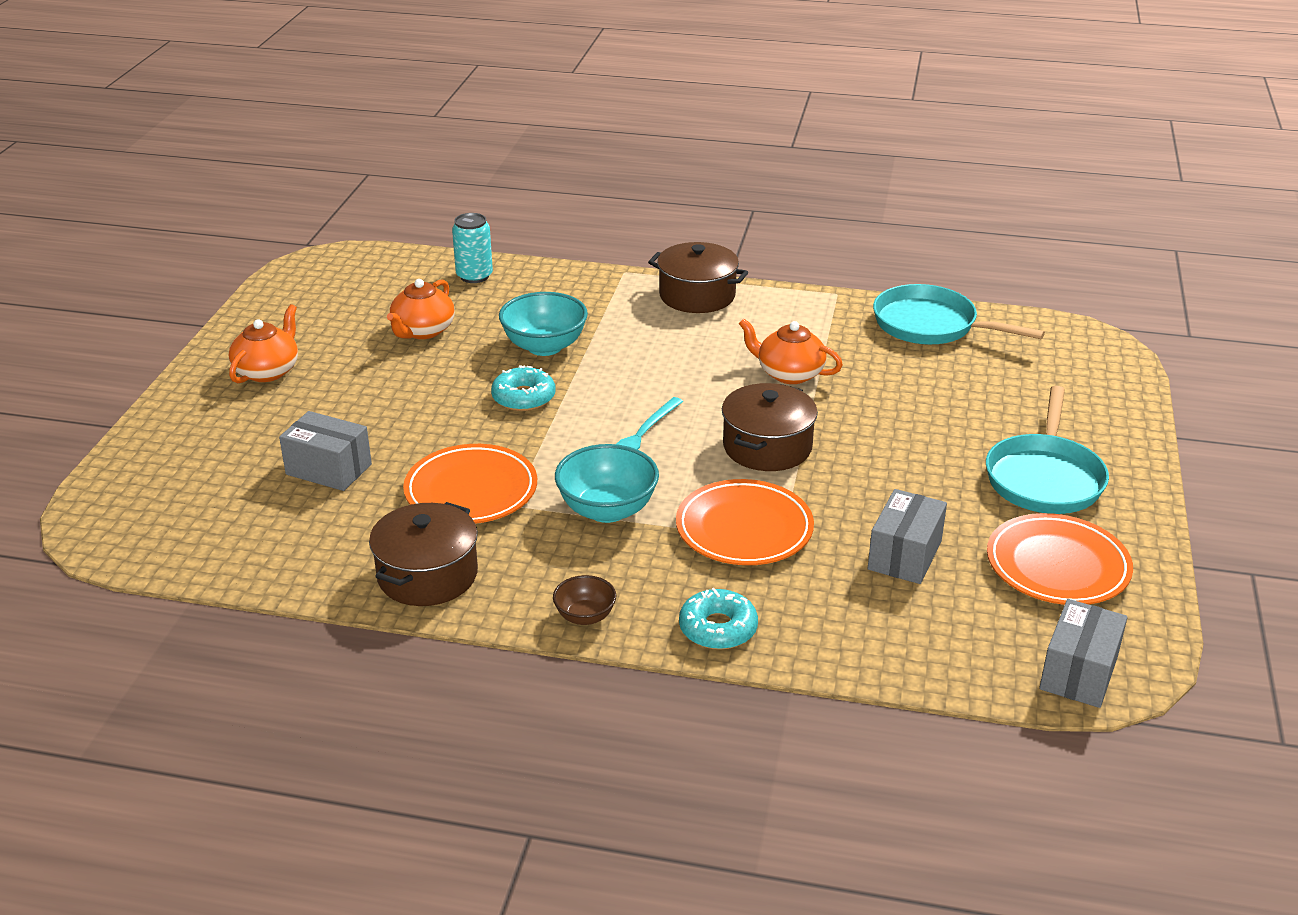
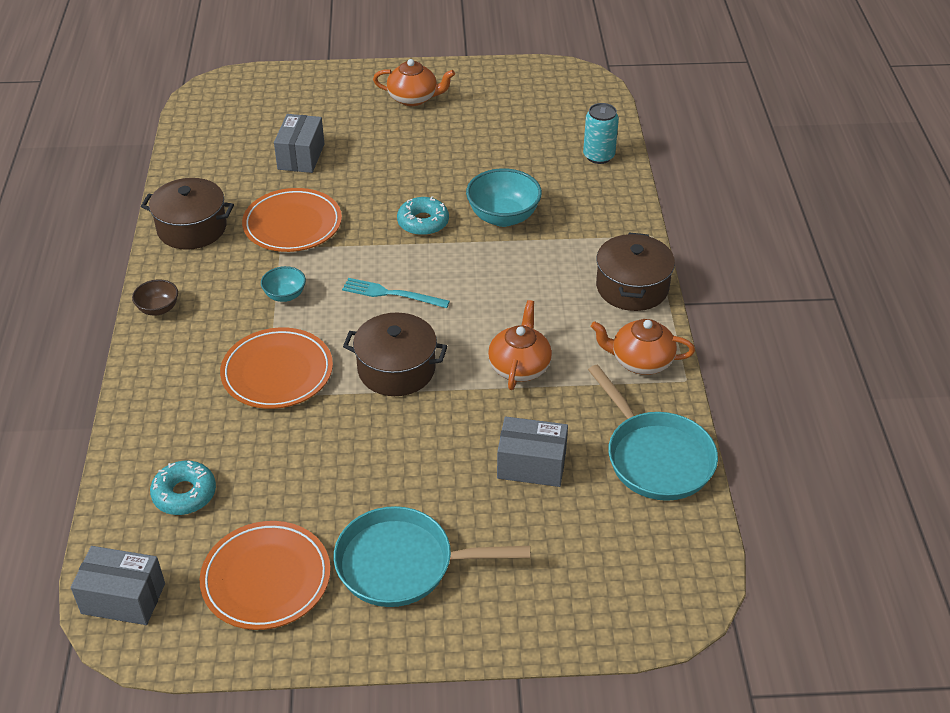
camera: 75 degrees right, 10 degrees up
orange teapot [387,279,455,339] -> orange teapot moved to [591,319,695,375]
turquoise bowl [555,444,659,523] -> turquoise bowl [261,266,306,302], size x0.56
turquoise donut [679,588,758,650] -> turquoise donut moved to [150,460,216,515]
grey box [868,489,947,584] -> grey box moved to [497,416,568,487]
turquoise pan [873,284,1045,345] -> turquoise pan turned 135 degrees clockwise [588,365,718,501]

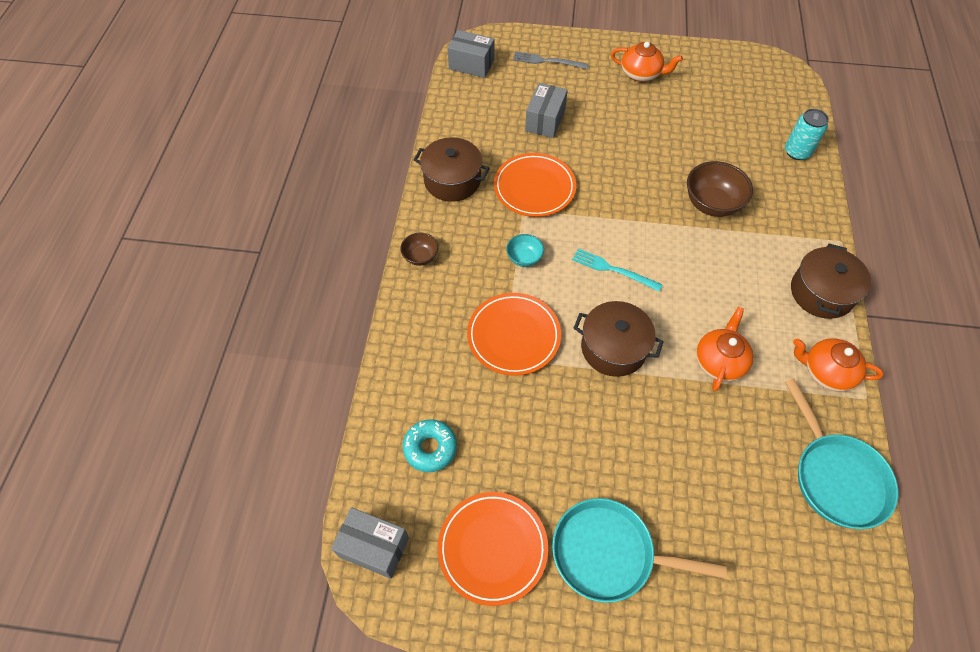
camera: 10 degrees right, 15 degrees up
turquoise donut [397,196,449,236] -> none
turquoise bowl [466,168,542,227] -> brown bowl [687,161,753,217]
grey box [497,416,568,487] -> grey box moved to [447,30,494,78]
none -> grey fork [513,51,589,69]

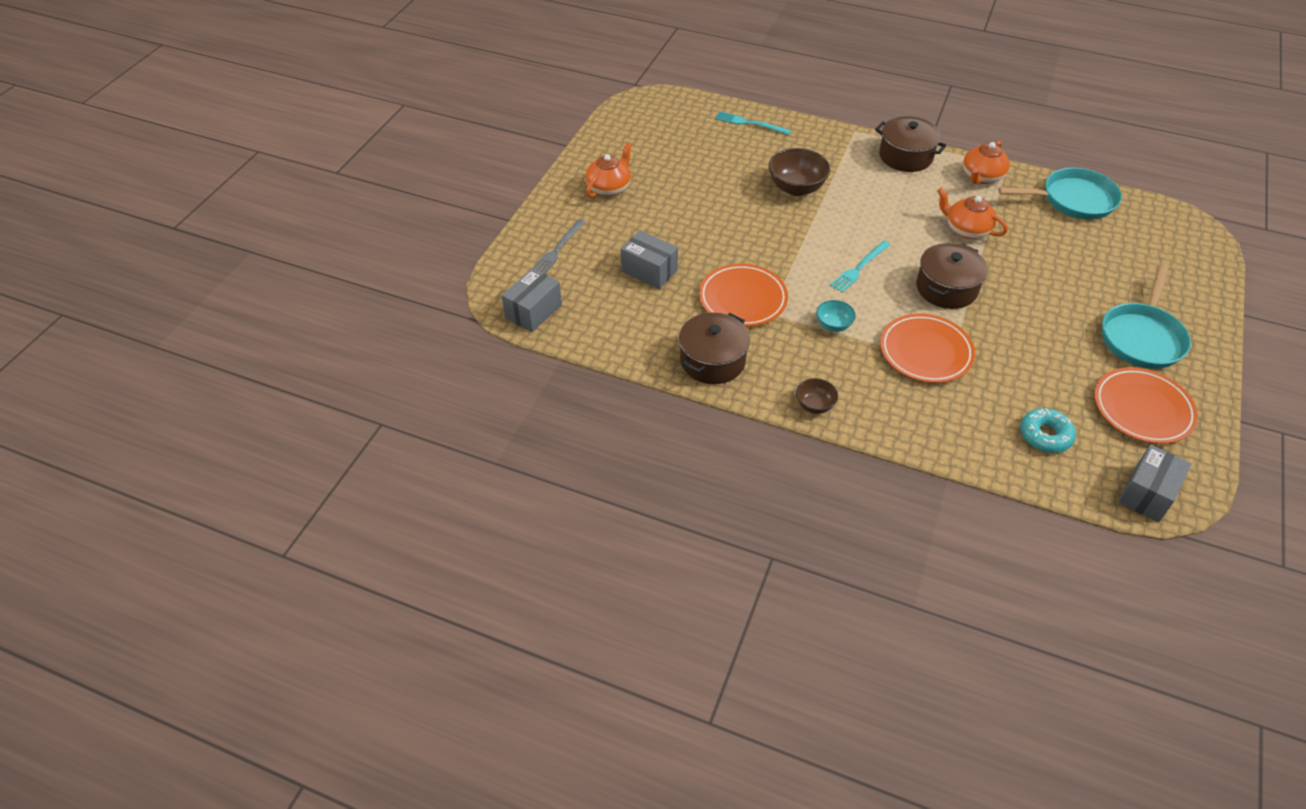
camera: 75 degrees left, 10 degrees down
turquoise can [785,109,829,160] -> turquoise fork [715,111,791,135]

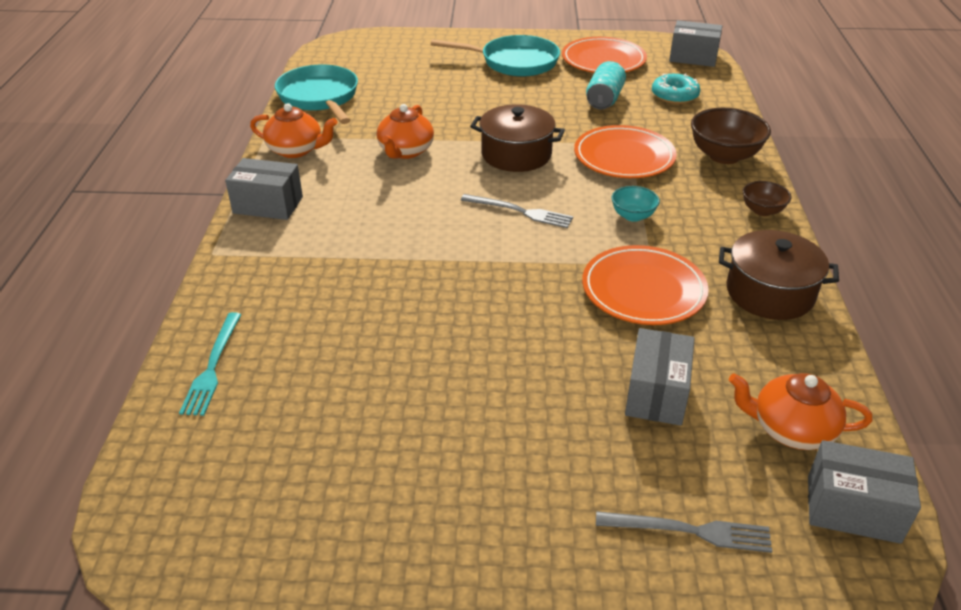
camera: 110 degrees left, 10 degrees down
orange teapot [585,142,632,198] -> orange teapot moved to [729,373,872,450]
brown bowl [769,148,830,196] -> brown bowl moved to [691,108,771,164]
turquoise fork [830,241,891,293] -> grey fork [461,194,573,228]
brown pot [875,116,947,172] -> grey box [225,158,303,220]
none -> turquoise can [586,61,626,109]

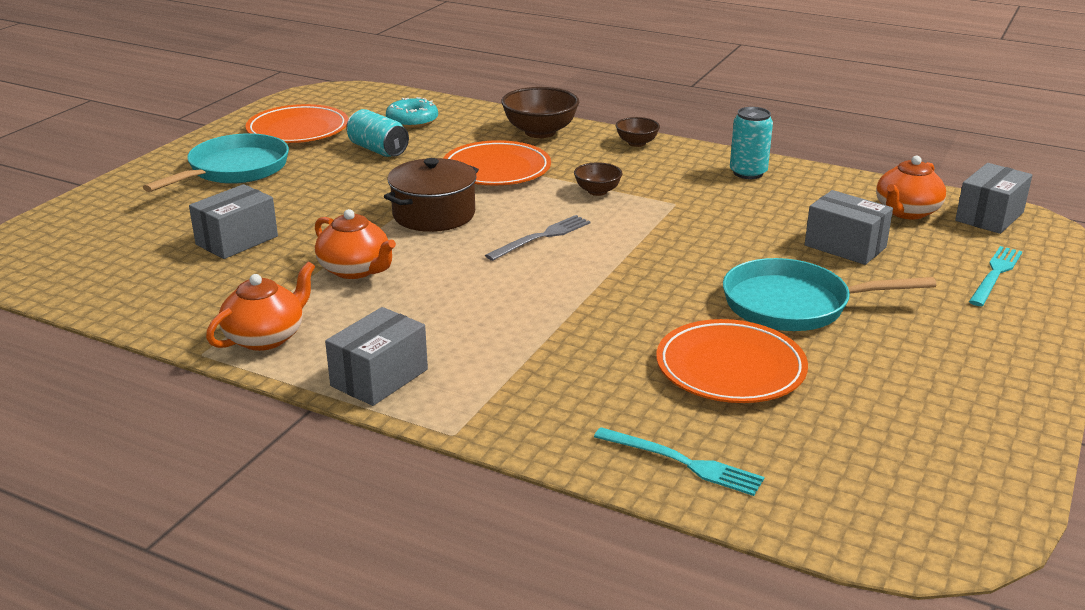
camera: 65 degrees left, 10 degrees down
turquoise pan [275,65,358,124] -> turquoise pan moved to [723,258,936,331]
orange plate [582,245,709,325] -> orange plate moved to [656,319,808,403]
grey fork [596,511,772,553] -> turquoise fork [969,246,1023,306]
turquoise bowl [611,186,660,222] -> brown bowl [574,162,623,196]
grey box [669,20,722,67] -> grey box moved to [189,184,278,259]
brown pot [719,230,839,320] -> turquoise can [730,107,773,179]

